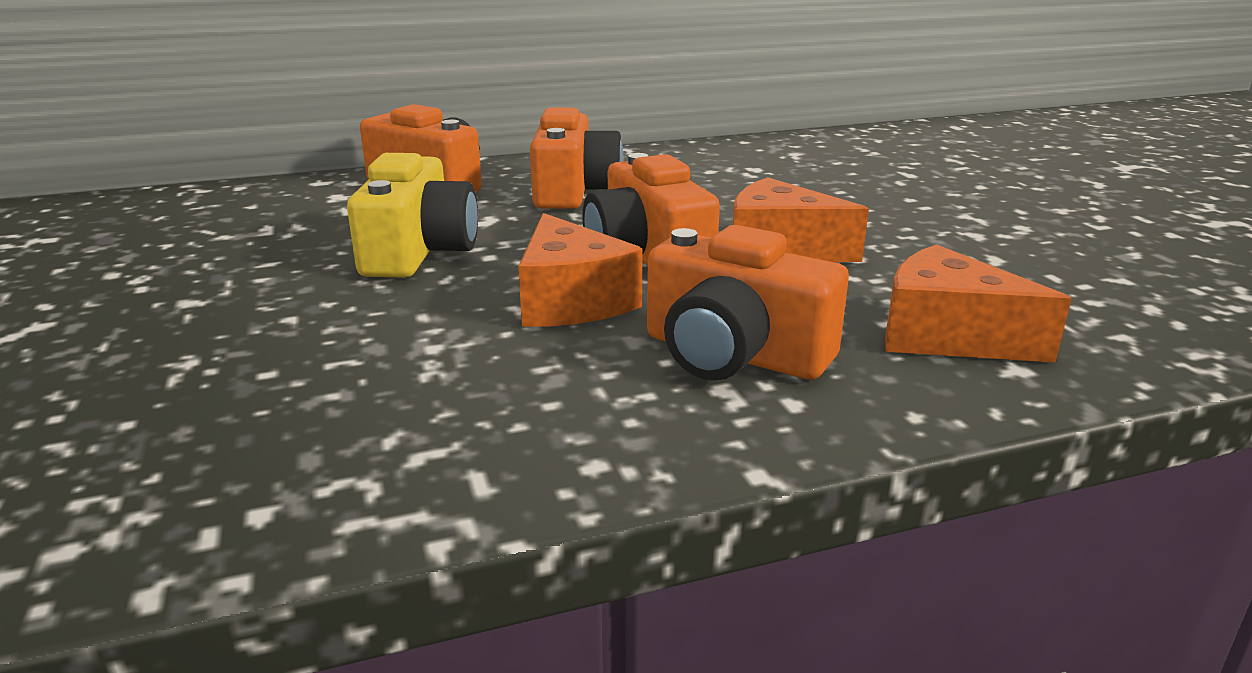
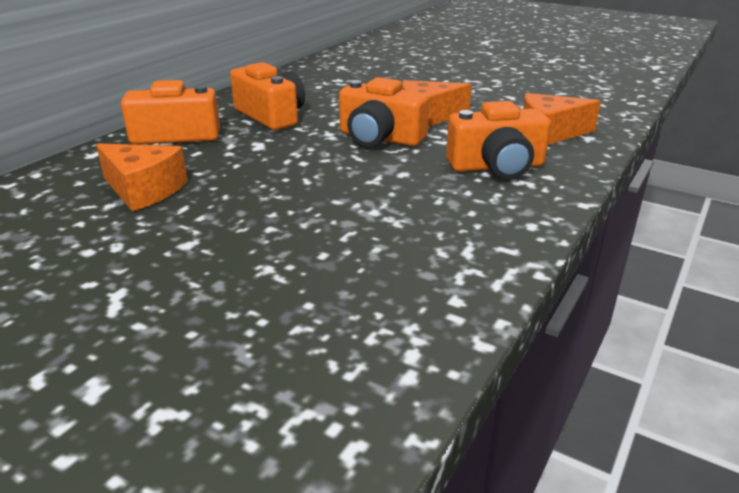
camera: 40 degrees left, 5 degrees up
yellow camera [347,153,478,278] -> none
orange cheese [518,213,643,327] -> orange cheese moved to [96,143,188,211]

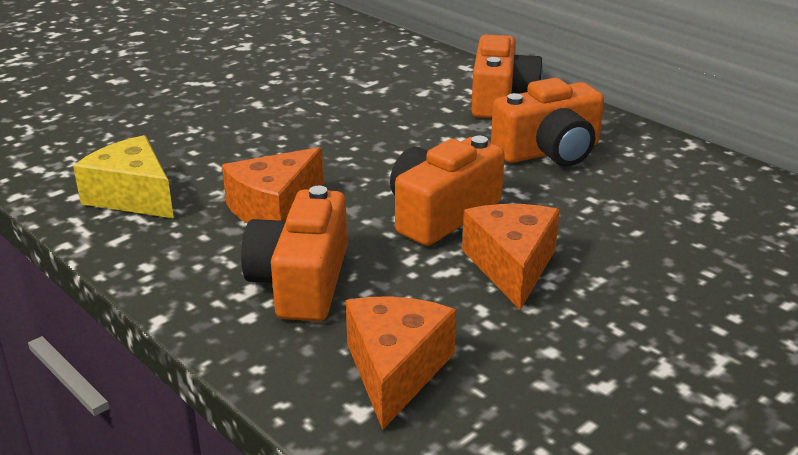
camera: 105 degrees right, 0 degrees up
orange cheese [96,143,188,211] -> orange cheese moved to [222,147,324,223]
none -> yellow cheese [73,135,174,218]

